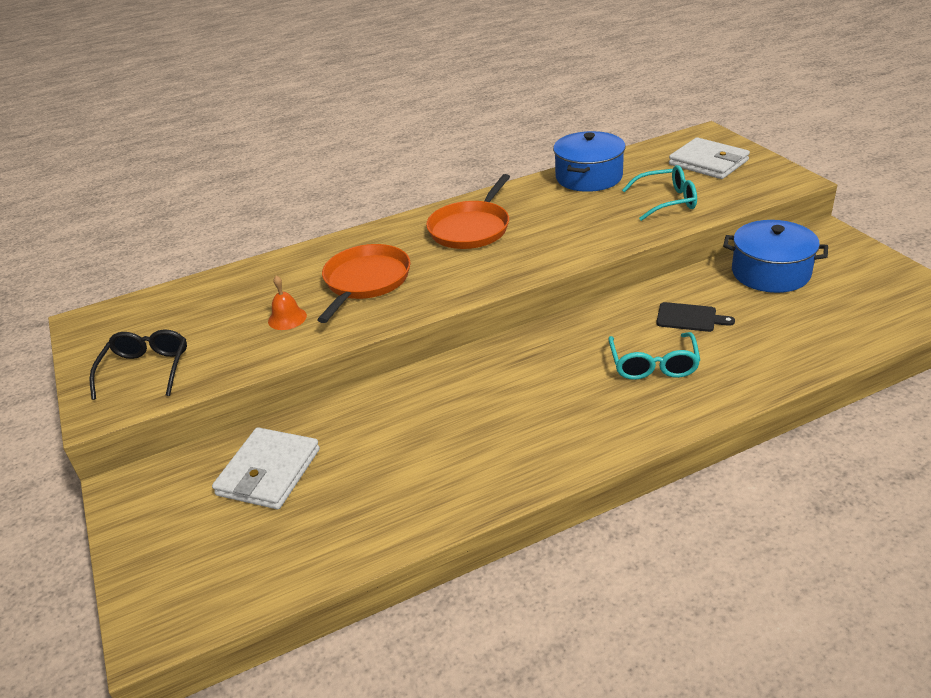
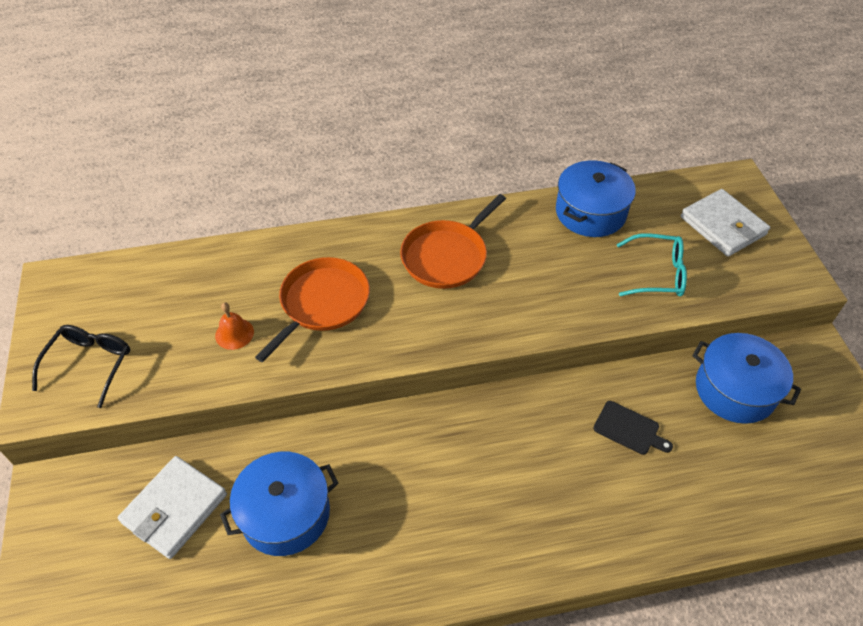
camera: 10 degrees right, 15 degrees up
turquoise glasses [608,332,700,380] -> none
none -> blue pot [220,452,339,556]

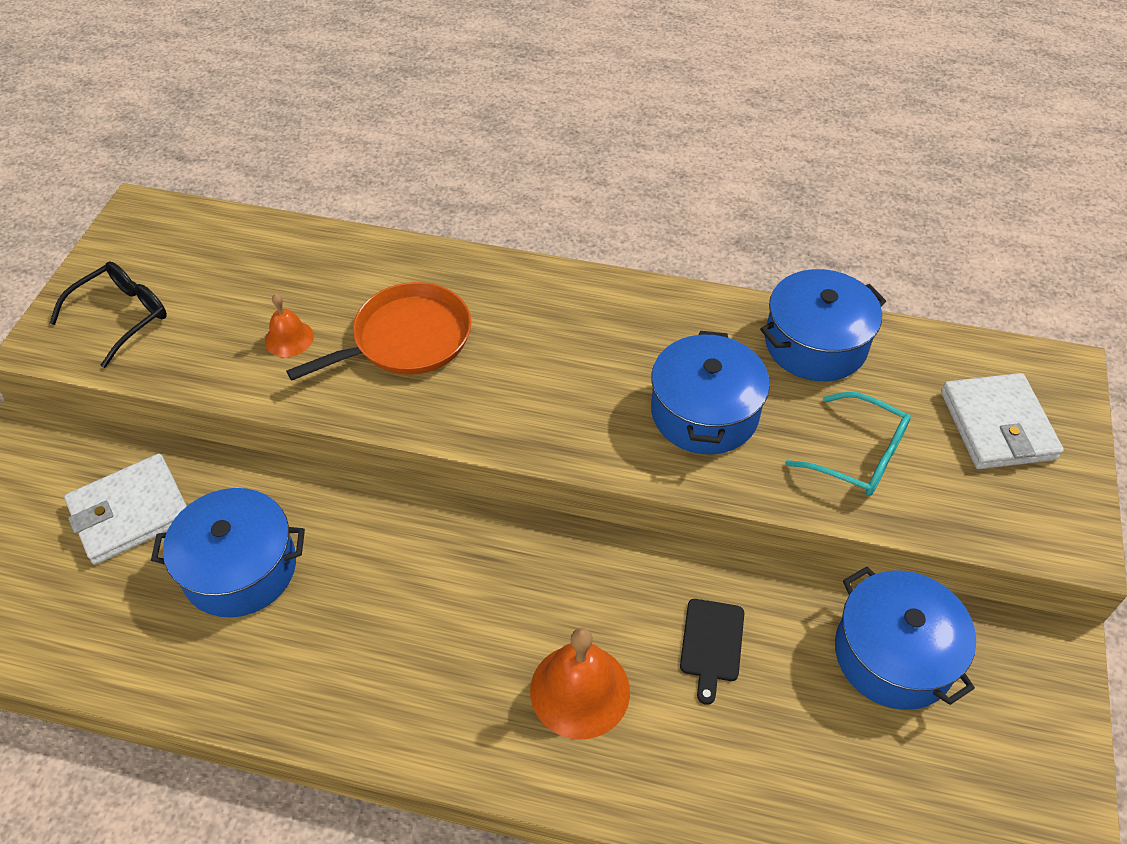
camera: 25 degrees right, 0 degrees up
orange pan [400,194,506,289] -> none
black cutting board [593,401,673,455] -> black cutting board turned 45 degrees clockwise [680,599,744,705]
none -> orange bell [530,628,630,739]
none -> blue pot [651,331,770,455]

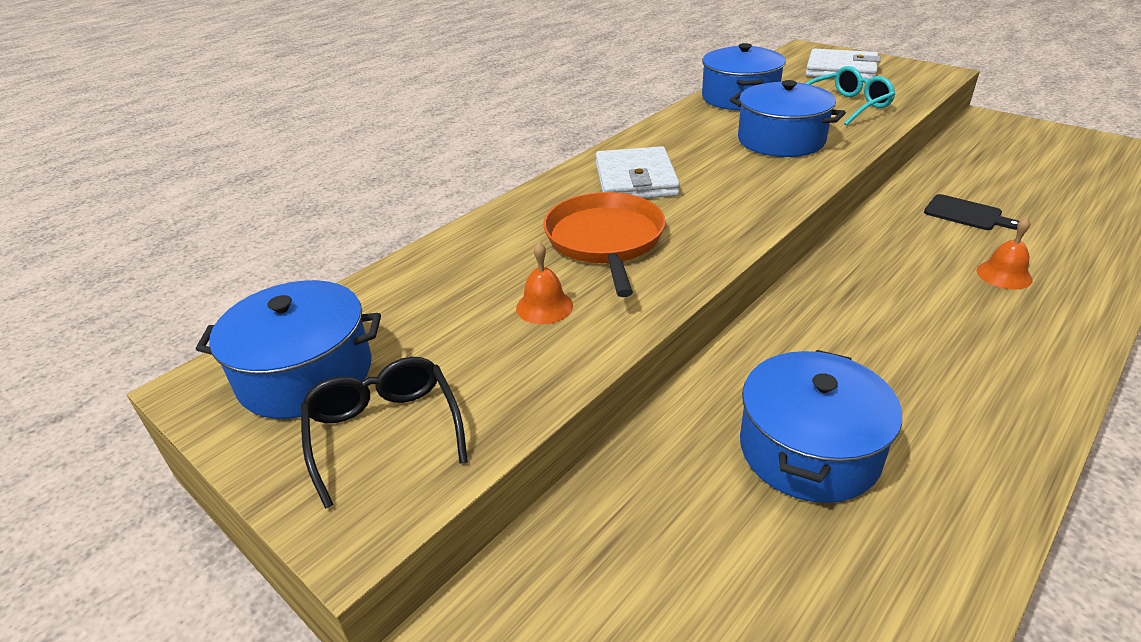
camera: 60 degrees left, 15 degrees down
white wallet [64,454,187,565] -> white wallet moved to [596,146,680,199]
orange bell [530,628,630,739] -> orange bell [977,217,1033,289], size x0.58
blue pot [835,567,976,710] -> blue pot moved to [196,280,381,419]

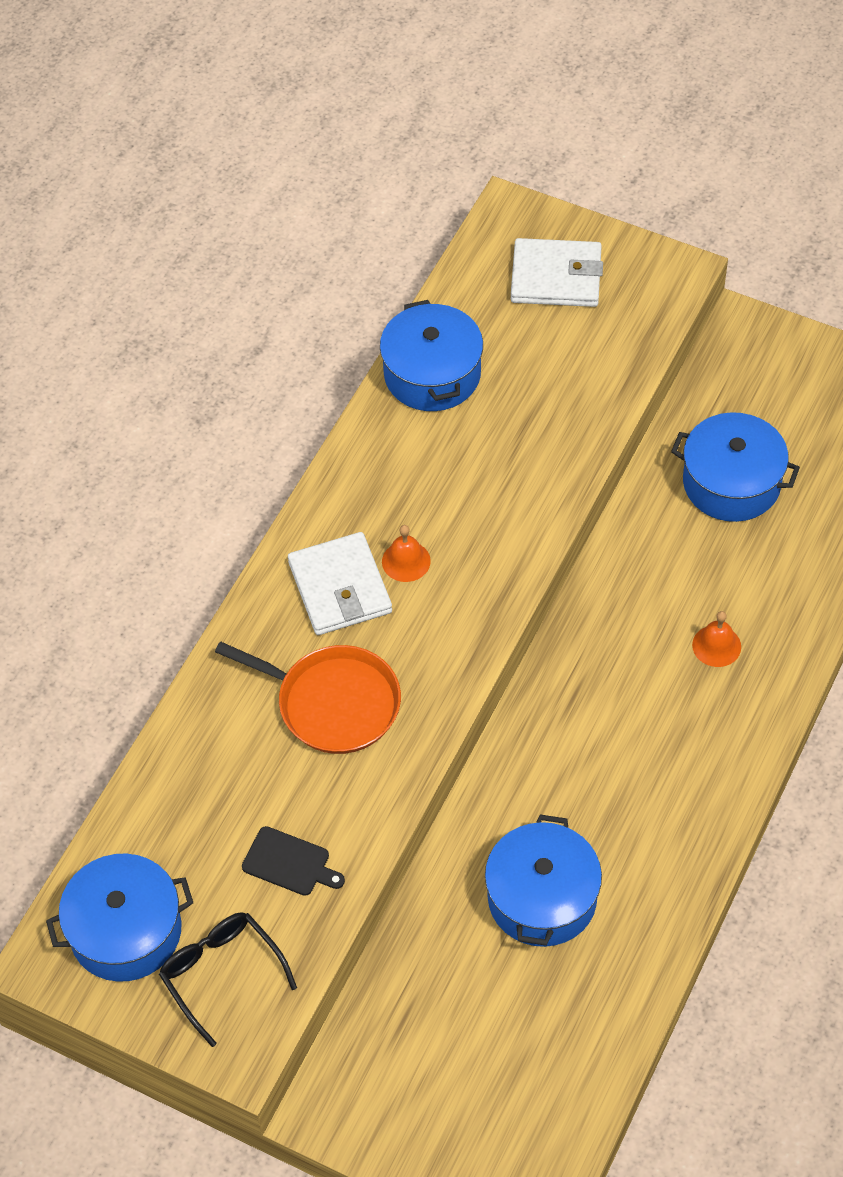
camera: 15 degrees left, 20 degrees up
orange bell [516,242,573,324] -> orange bell moved to [382,525,431,582]
orange pan [543,192,666,297] -> orange pan turned 135 degrees clockwise [215,642,401,754]
blue pot [730,80,846,157] -> blue pot moved to [671,412,800,522]
turquoise glasses [806,66,895,126] -> none
black cutting board [924,194,1019,230] -> black cutting board moved to [242,826,345,896]

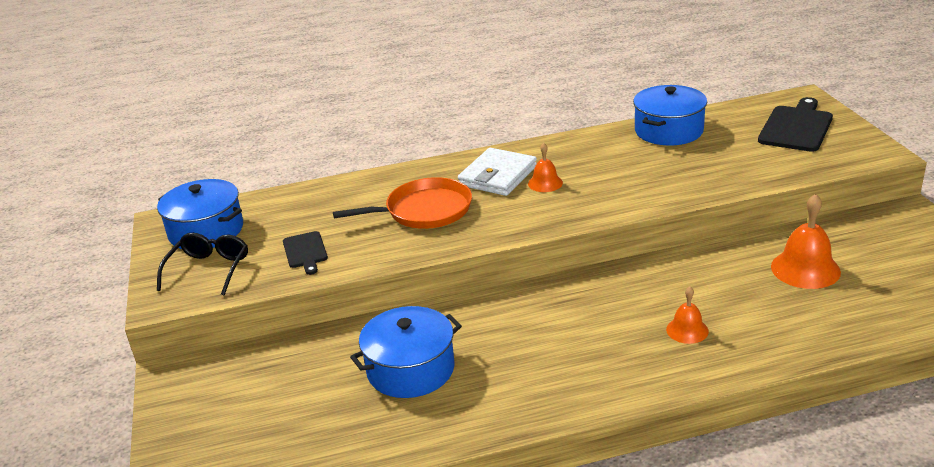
camera: 50 degrees right, 25 degrees down
orange pan [215,642,401,754] -> orange pan turned 90 degrees counterclockwise [333,177,472,229]
white wallet [511,238,603,307] -> black cutting board [758,97,833,152]
blue pot [671,412,800,522] -> orange bell [771,194,841,289]

